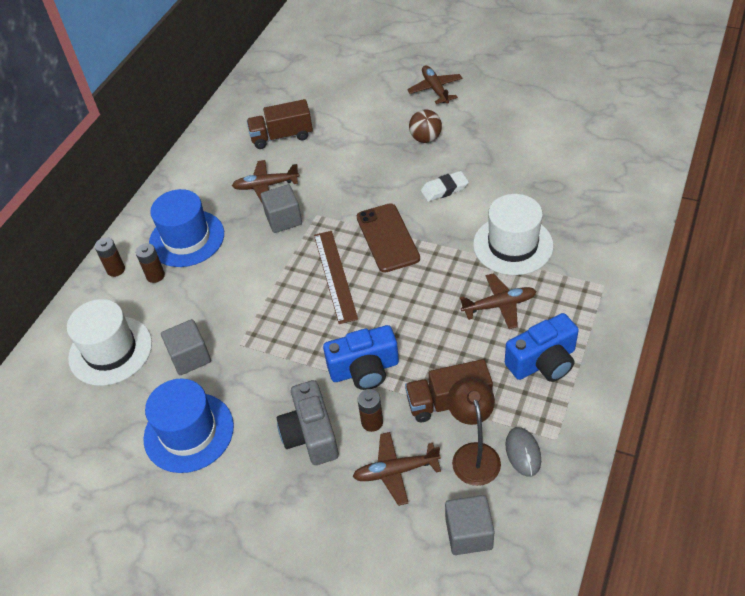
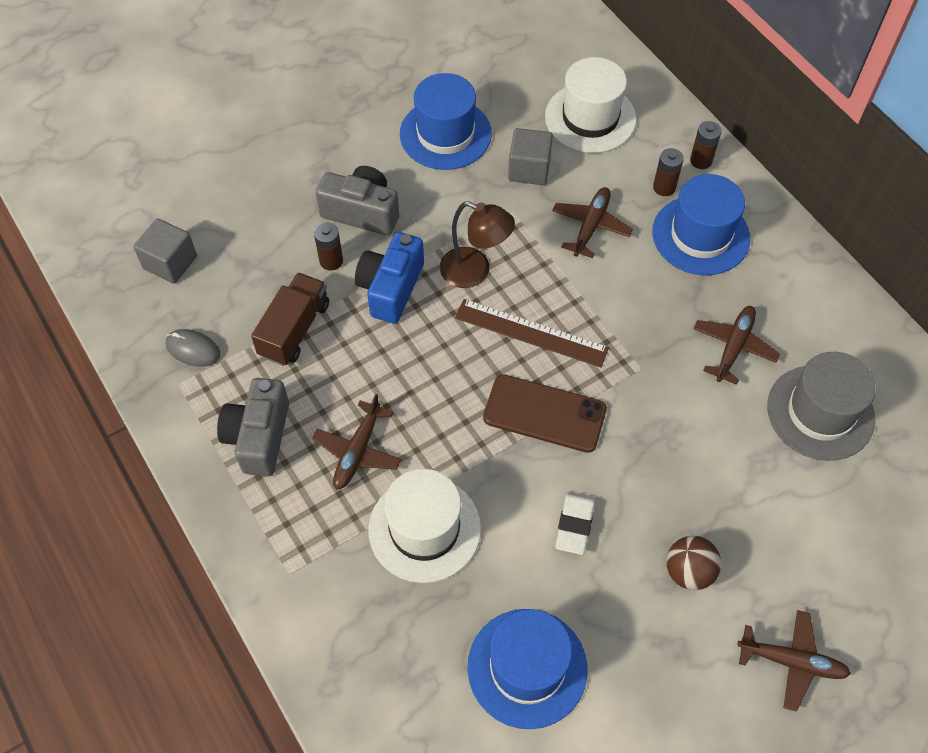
camera: 120 degrees right, 10 degrees up
brown truck [247,99,313,149] -> grey hat [767,352,876,461]
grey cube [261,184,302,233] -> none
brown plane [353,432,441,506] -> brown plane moved to [552,187,633,258]
brown lamp [447,377,501,486] -> brown lamp moved to [440,201,515,288]
blue camera [505,313,579,382] -> grey camera [217,378,289,476]
none -> blue hat [467,609,587,729]

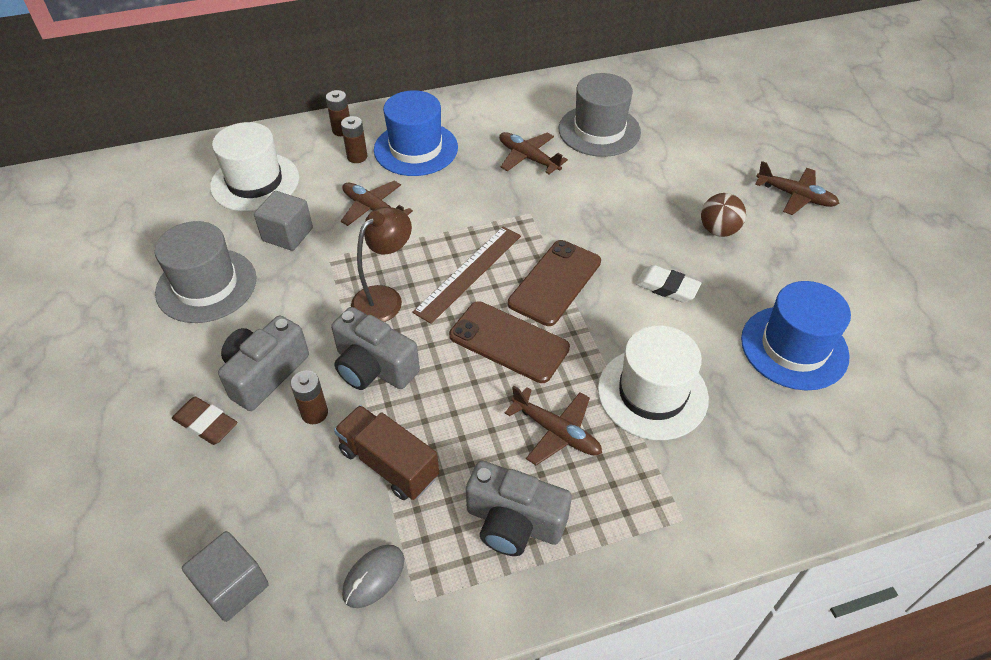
camera: 75 degrees left, 10 degrees down
blue camera [355,232,424,324] -> grey camera [331,307,420,390]
blue hat [400,73,492,170] -> grey hat [155,221,256,323]
brown plane [737,610,851,712] -> brown plane turned 90 degrees clockwise [755,161,839,215]
none -> brown eraser [172,397,237,445]
none -> brown phone [449,301,570,383]

